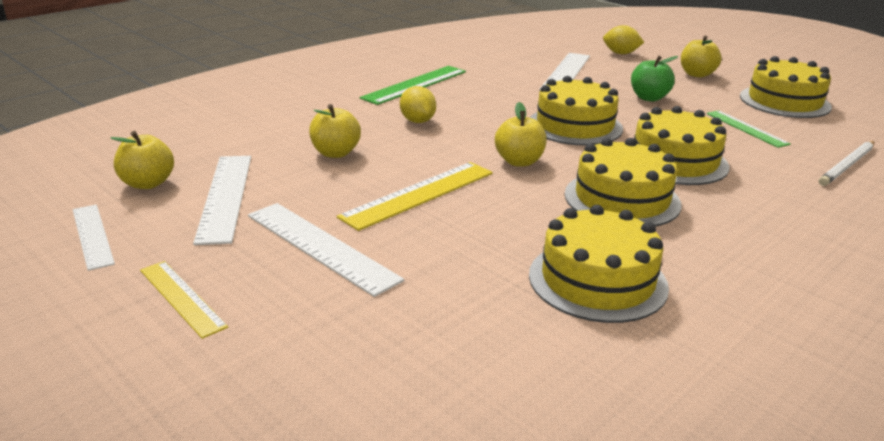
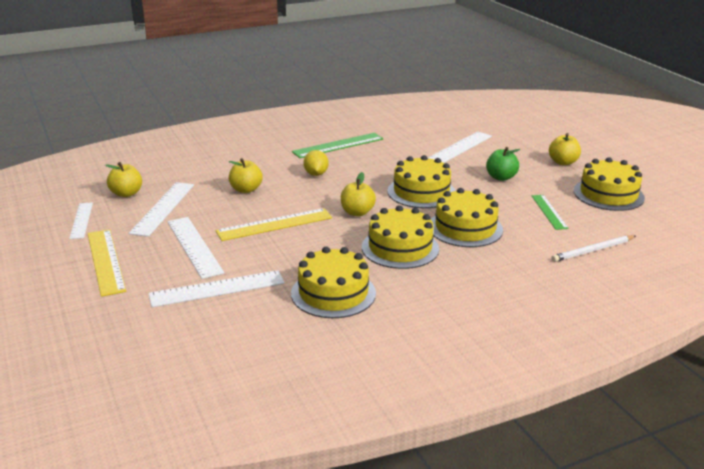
camera: 20 degrees right, 0 degrees up
yellow ruler [140,261,228,339] -> yellow ruler [88,229,126,297], size x1.56
yellow lemon [603,25,644,54] -> none
none -> white ruler [148,270,285,307]

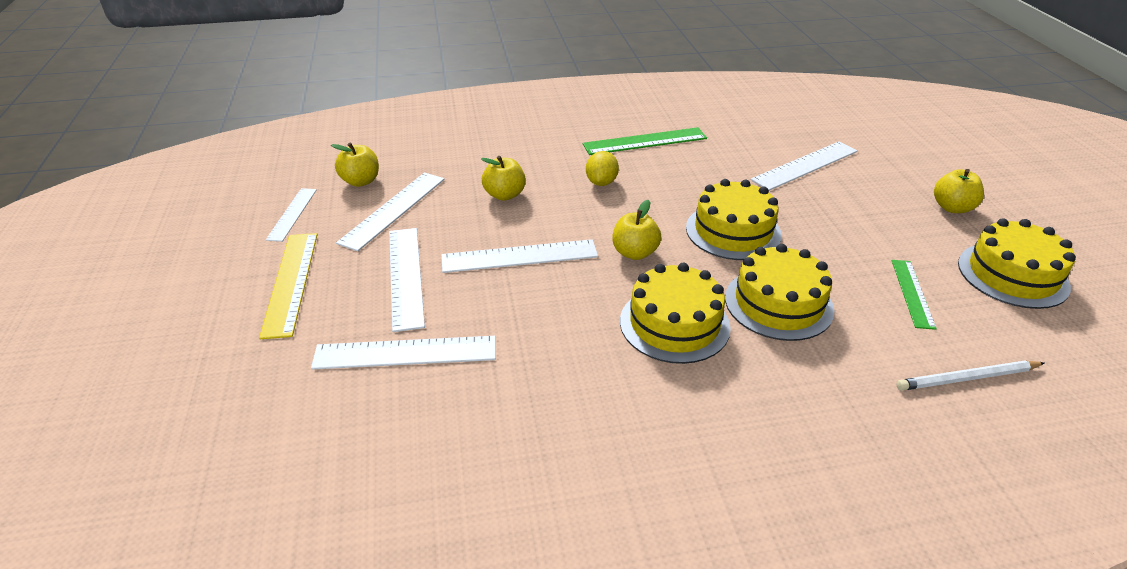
camera: 15 degrees right, 10 degrees up
yellow ruler [215,208,332,241] -> white ruler [441,239,598,273]
yellow cake [291,247,376,318] -> none
green apple [486,147,521,181] -> none

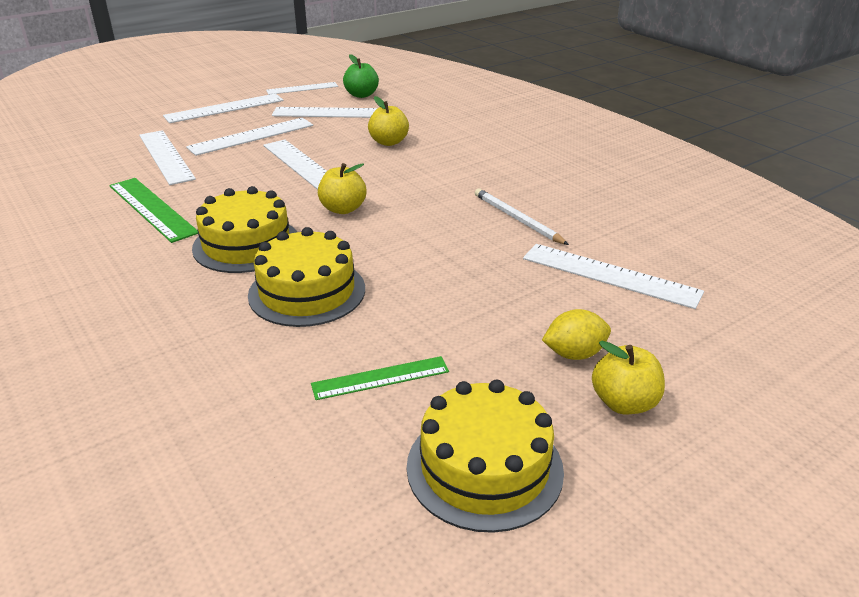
camera: 65 degrees right, 5 degrees down
yellow ruler [259,233,318,339] -> white ruler [163,94,284,123]
yellow apple [331,143,379,187] -> green apple [343,54,379,98]
green ruler [583,127,707,155] -> green ruler moved to [109,178,198,243]
yellow lemon [586,151,619,186] -> yellow lemon moved to [542,309,611,360]
yellow cake [686,179,782,260] -> none
white pencil [897,360,1044,391] -> white pencil moved to [475,188,569,245]

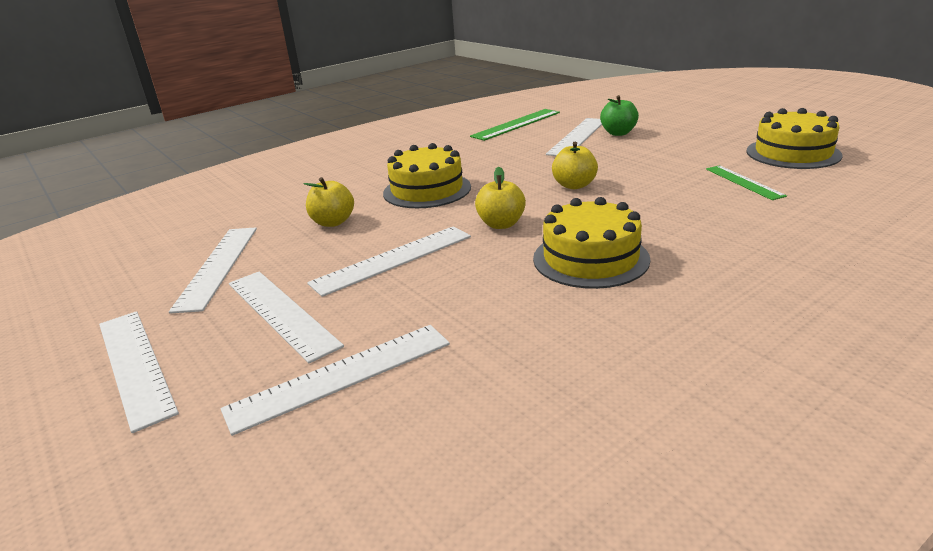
camera: 90 degrees left, 5 degrees down
green ruler [109,178,198,243] -> green ruler moved to [470,109,560,141]
yellow cake [248,227,365,327] -> yellow cake moved to [383,143,471,208]
white ruler [266,82,338,95] -> none
green apple [343,54,379,98] -> green apple moved to [600,95,639,136]
white pencil [475,188,569,245] -> none
yellow lemon [542,309,611,360] -> none
yellow apple [592,341,665,414] -> yellow apple moved to [552,142,598,189]

